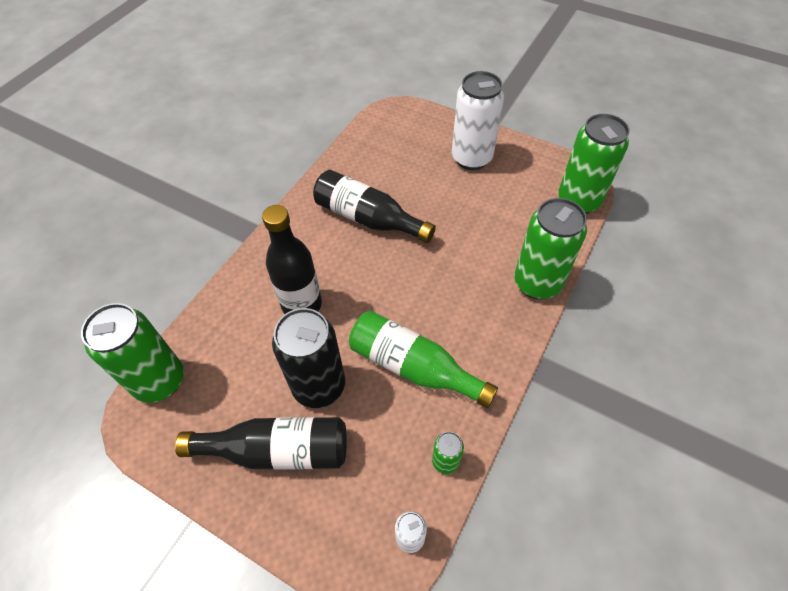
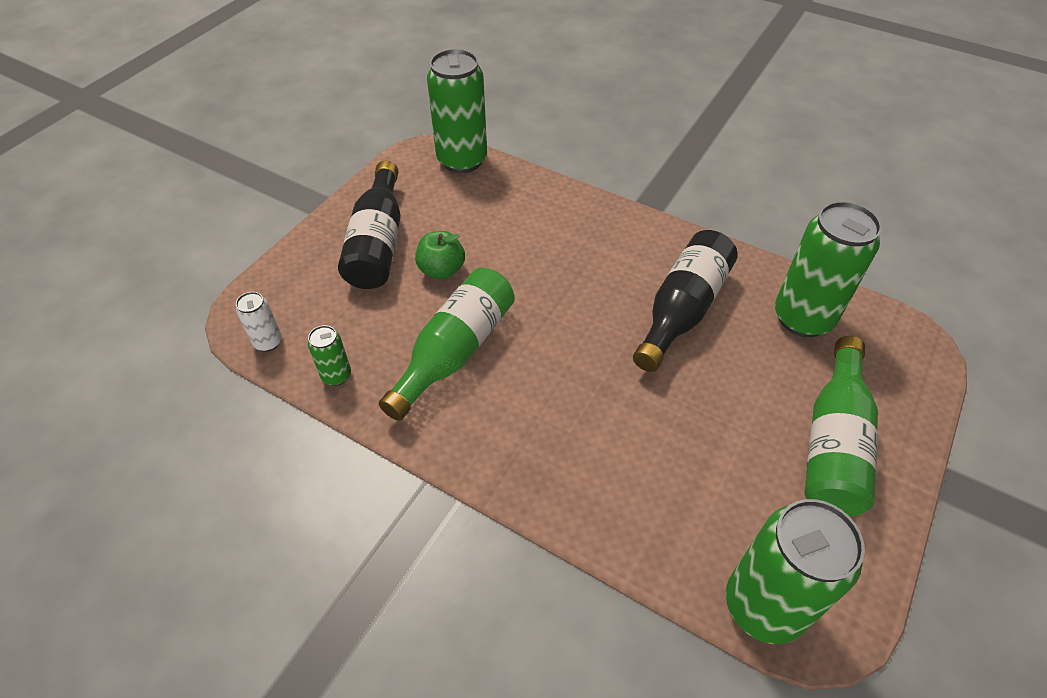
camera: 90 degrees right, 5 degrees down
black bottle [262,205,322,314] -> none
black can [272,308,345,408] -> green apple [415,231,465,279]
white can [452,71,504,170] -> green bottle [804,336,878,517]
green can [514,198,587,299] -> green can moved to [775,201,882,337]

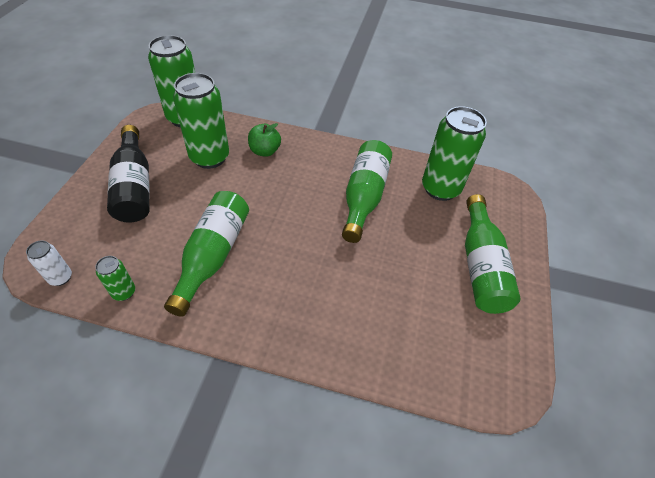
camera: 20 degrees left, 0 degrees up
green apple [415,231,465,279] -> green apple moved to [248,123,281,157]
black bottle [633,230,738,372] -> green bottle [342,140,392,243]
green can [726,499,865,644] -> green can moved to [173,73,229,169]

